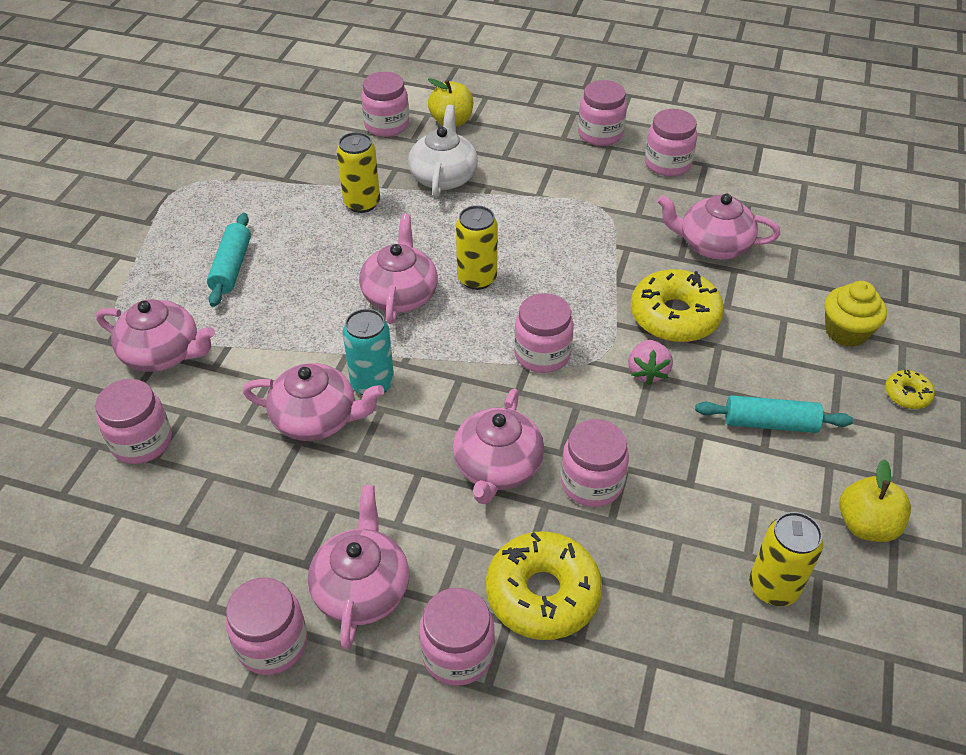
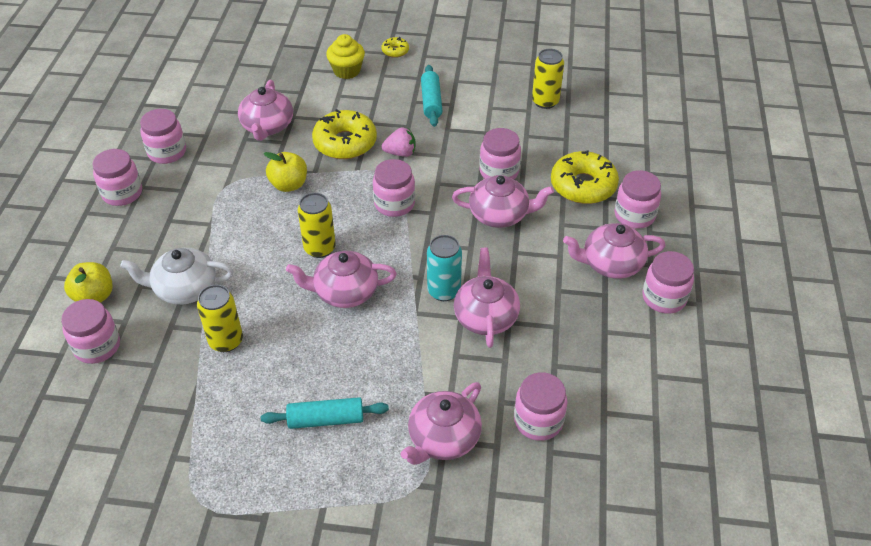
camera: 100 degrees left, 0 degrees up
pink teapot [96,299,215,372] -> pink teapot turned 150 degrees counterclockwise [401,382,482,465]
yellow apple [839,459,911,542] -> yellow apple moved to [264,152,307,192]

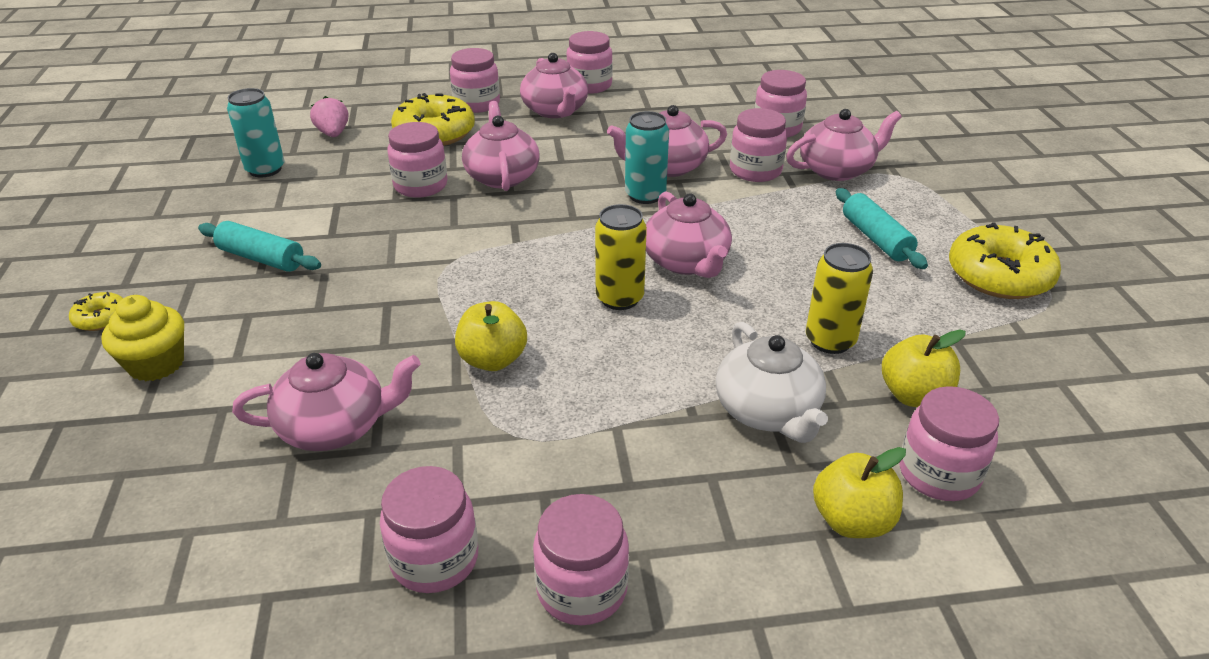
camera: 105 degrees left, 10 degrees down
yellow donut [312,109,377,159] -> yellow donut moved to [949,223,1061,299]
pink jar [373,159,415,217] -> pink jar moved to [730,108,787,182]
pink strawberry [381,127,416,157] -> pink strawberry moved to [310,96,348,137]
pink teapot [401,382,482,465] -> pink teapot turned 45 degrees counterclockwise [786,109,902,181]
turquoise rolling pin [421,65,442,127] -> turquoise rolling pin turned 45 degrees clockwise [198,221,321,272]
yellow can [532,49,564,109] -> turquoise can [227,88,284,178]
none -> yellow apple [882,330,966,407]

